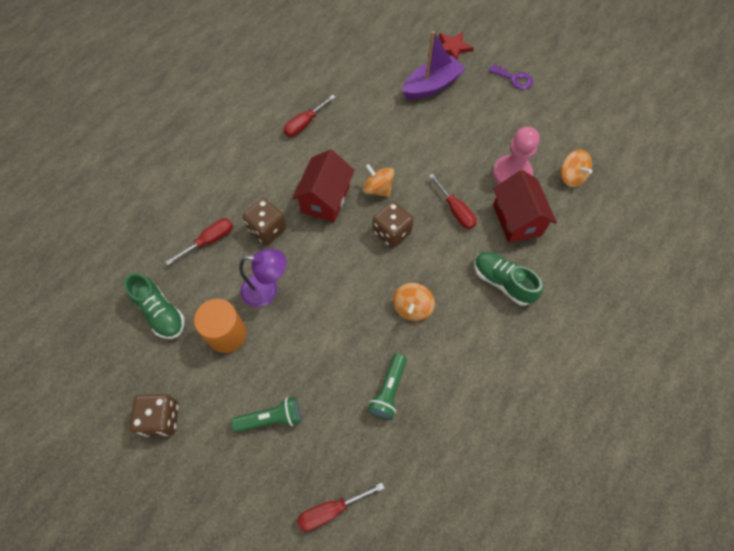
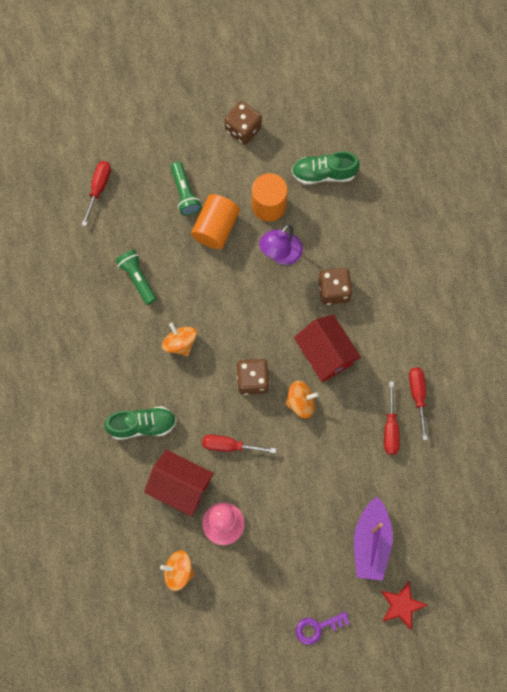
camera: 130 degrees right, 10 degrees up
red screwdriver [166,218,233,265] -> red screwdriver moved to [384,382,400,455]
green flashlight [231,397,301,433] -> green flashlight turned 45 degrees counterclockwise [171,161,201,215]
none -> orange cylinder [191,194,240,249]

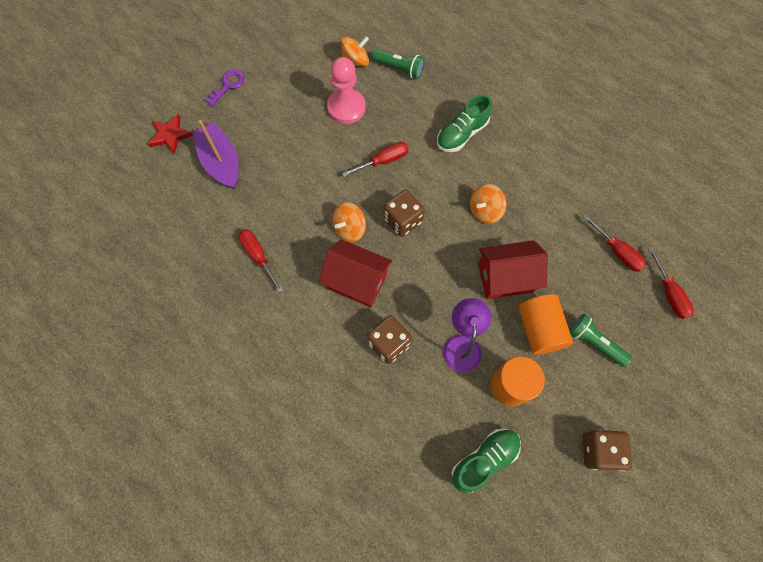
camera: 145 degrees right, 5 degrees down
green flashlight [116,250,157,305] -> green flashlight moved to [372,49,425,79]
red house [144,450,214,516] -> red house moved to [478,240,548,299]
orange spinning top [162,323,197,356] -> orange spinning top turned 120 degrees clockwise [470,184,506,224]
red screwdriver [409,368,428,440] -> red screwdriver moved to [583,214,646,272]

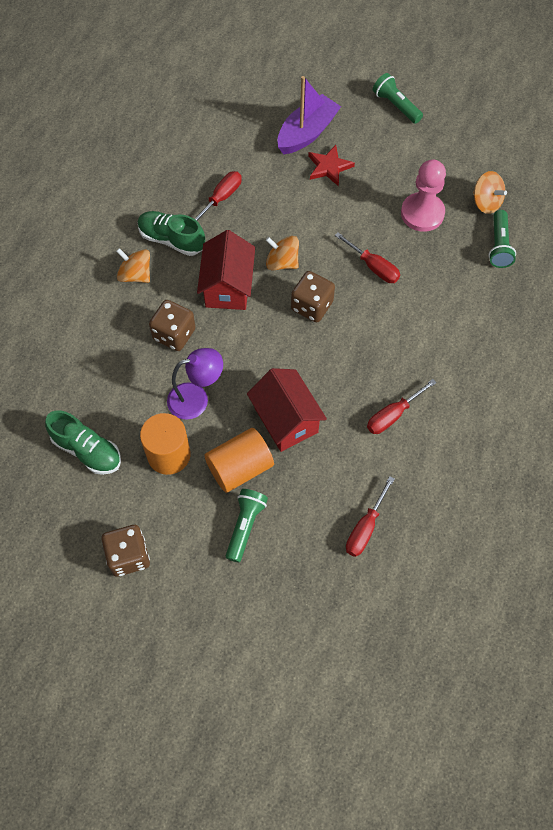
camera: 70 degrees right, 5 degrees down
red star [148,114,193,154] -> red star moved to [308,145,355,186]
purple key [204,70,245,107] -> green flashlight [373,73,423,124]
green shoe [437,94,492,152] -> green shoe moved to [138,211,205,256]
orange spinning top [470,184,506,224] -> orange spinning top moved to [116,248,150,283]
red screwdriver [648,247,694,319] -> red screwdriver moved to [367,379,437,434]

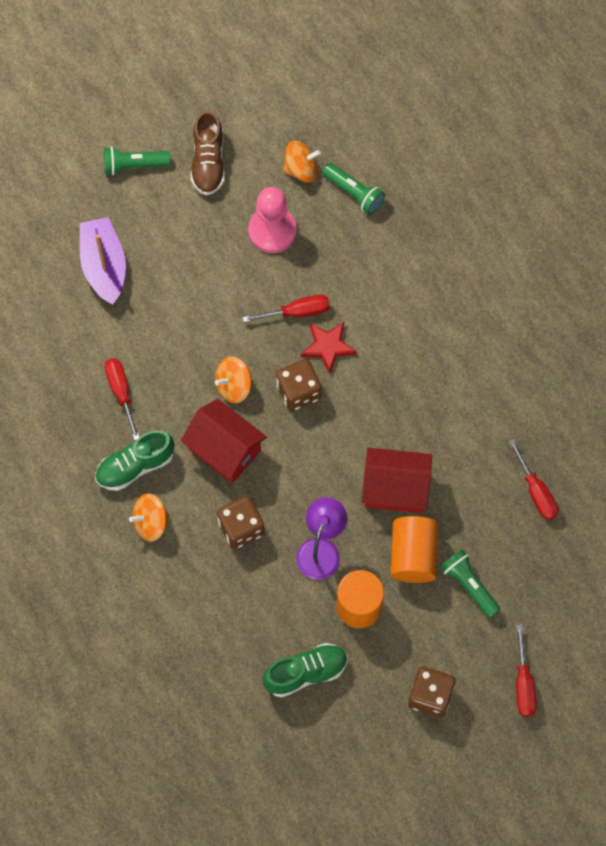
camera: 55 degrees left, 5 degrees up
red star [308,145,355,186] -> red star moved to [301,322,357,374]
red screwdriver [367,379,437,434] -> red screwdriver moved to [516,624,537,717]
none -> brown shoe [191,110,225,196]

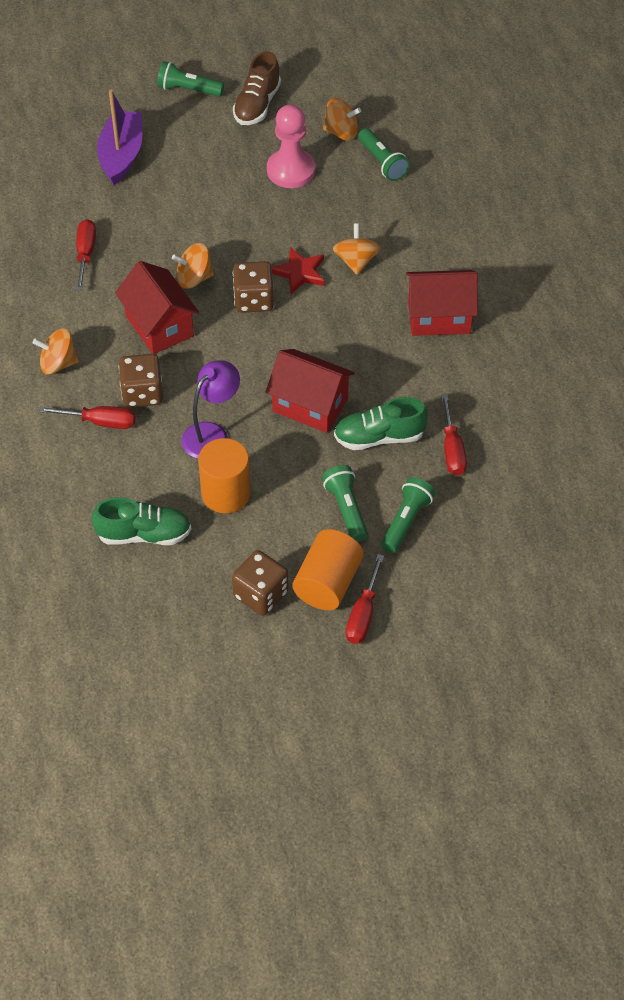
camera: 20 degrees right, 15 degrees down
green shoe [95,430,174,491] -> green shoe moved to [334,397,428,450]
red screwdriver [242,295,330,322] -> red screwdriver moved to [39,406,136,429]
orange cylinder [390,516,438,583] -> orange cylinder moved to [292,529,364,610]
none -> orange spinning top [333,223,381,275]
none -> green flashlight [381,477,435,553]
none -> red house [406,270,478,336]

